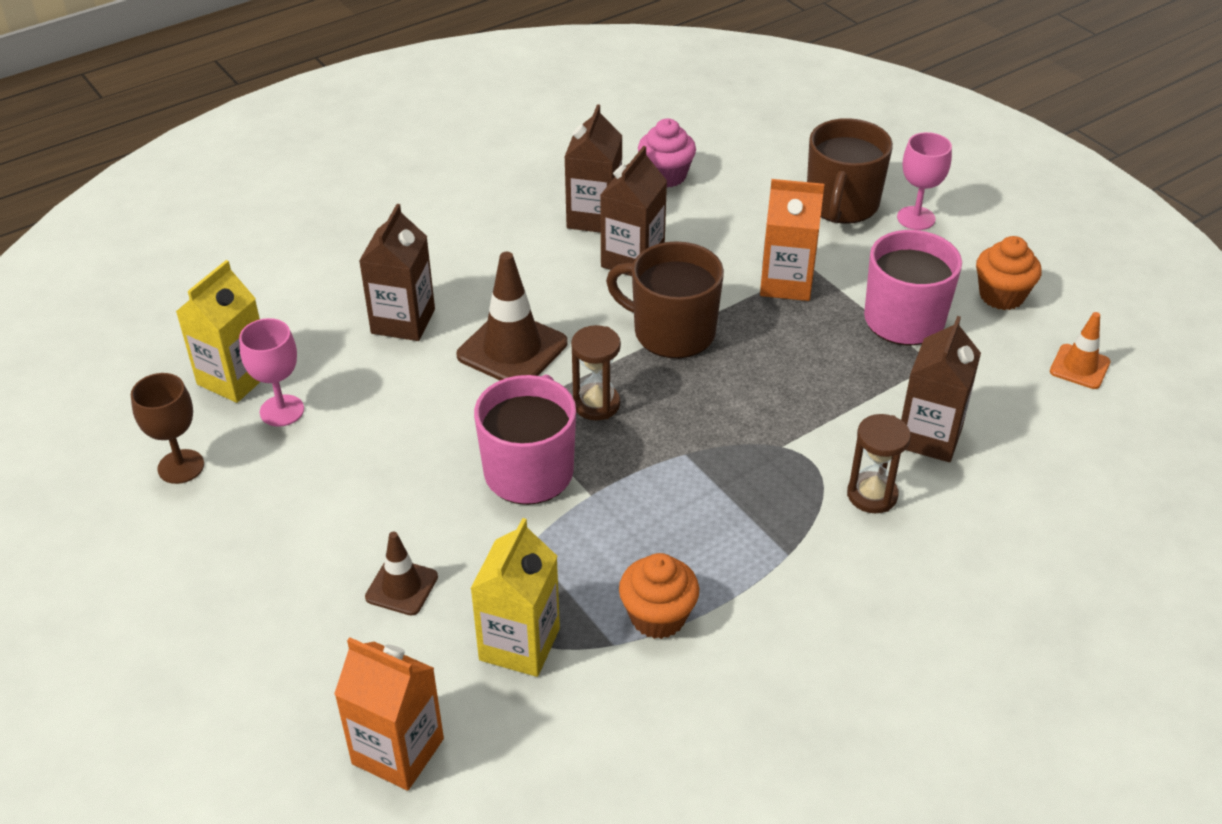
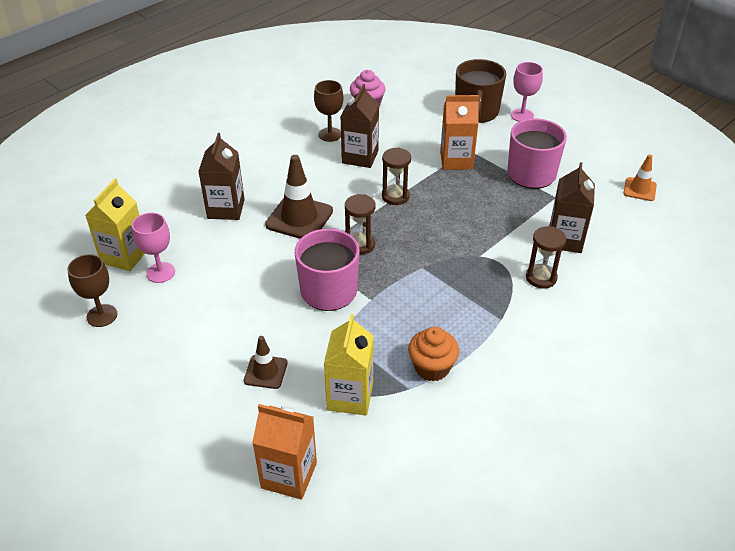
camera: 10 degrees left, 0 degrees up
brown carton [565,104,623,233] -> brown goblet [314,80,344,142]
brown mug [606,241,724,358] -> brown hourglass [382,147,411,205]
orange cupcake [976,236,1042,310] -> none

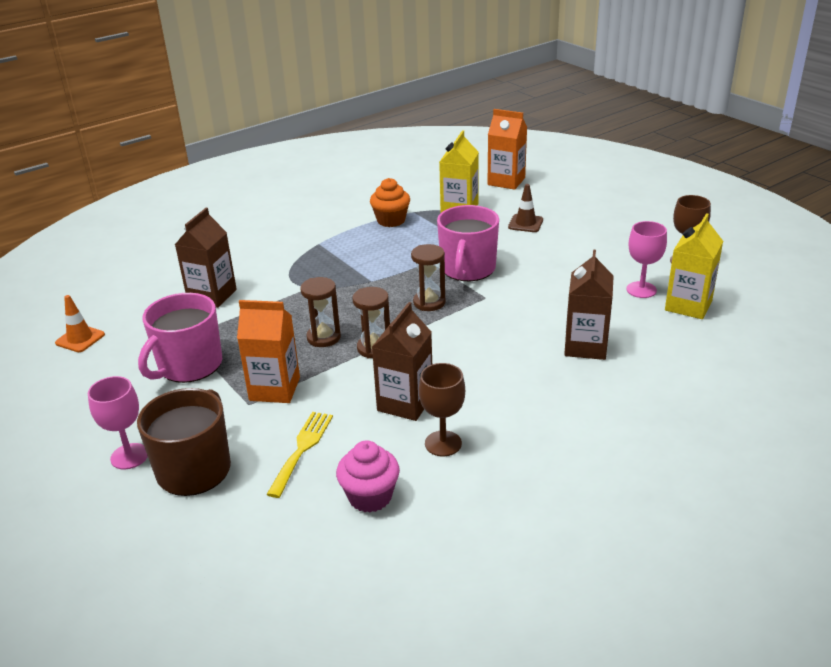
camera: 170 degrees left, 10 degrees down
brown traffic cone [265,155,333,239] -> none
brown hourglass [526,226,566,289] -> brown hourglass moved to [300,277,341,347]
none -> yellow fork [266,412,333,498]

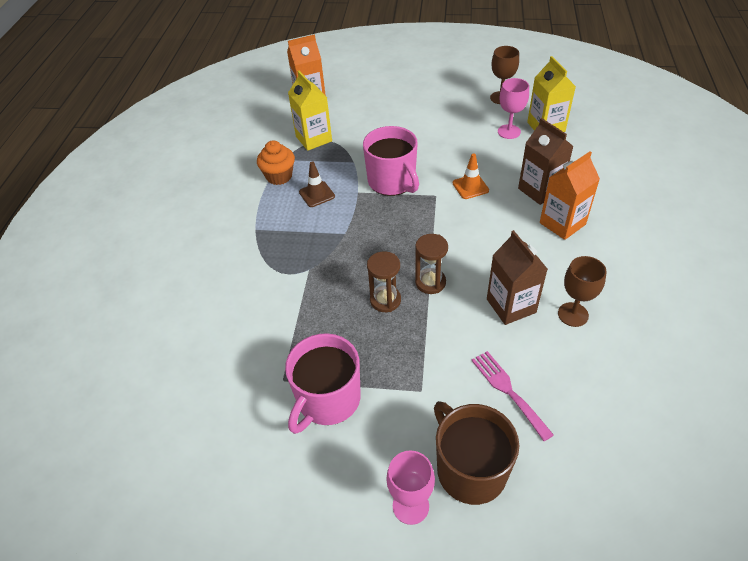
camera: 45 degrees left, 15 degrees up
orange traffic cone [55,295,105,352] -> orange traffic cone moved to [453,153,489,199]
pink mug [138,293,222,383] -> pink mug turned 45 degrees clockwise [285,333,361,434]
brown carton [175,208,237,308] -> none
orange carton [237,300,300,403] -> orange carton moved to [540,152,600,240]
yellow fork [266,412,333,498] -> pink fork [471,351,554,441]
pink cupcake [336,440,400,512] -> none
brown hourglass [411,244,446,311] -> none
brown traffic cone [508,184,543,232] -> brown traffic cone moved to [299,161,335,207]

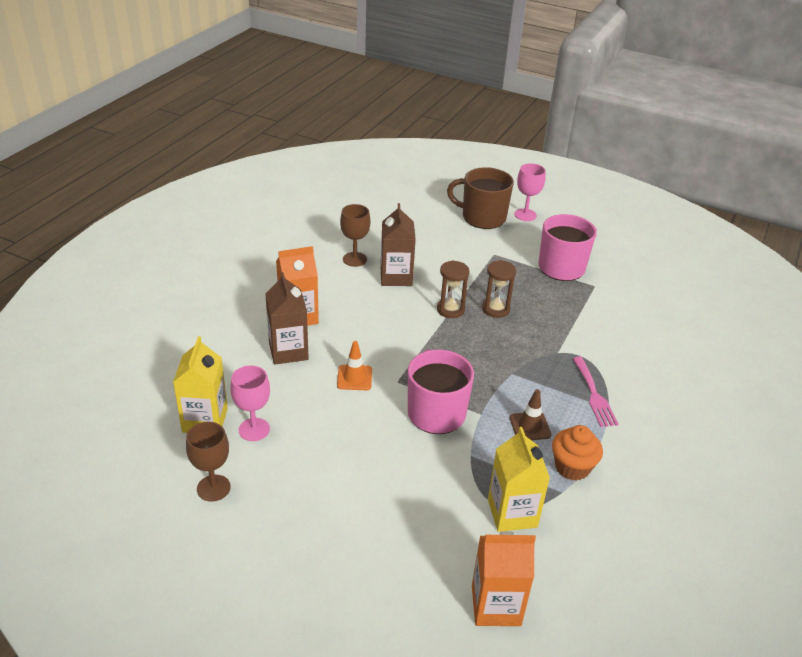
camera: 165 degrees left, 10 degrees down
brown mug [434,401,519,505] -> brown mug turned 120 degrees clockwise [447,167,514,229]
pink fork [471,351,554,441] -> pink fork moved to [572,357,619,427]

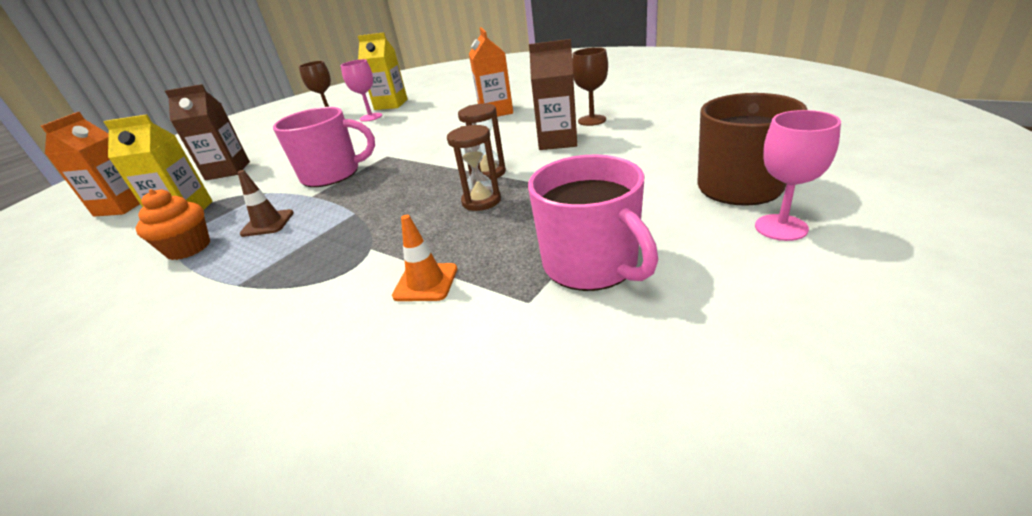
camera: 105 degrees right, 5 degrees down
brown carton [265,272,309,365] -> brown carton moved to [165,84,250,180]
orange traffic cone [337,341,372,390] -> orange traffic cone moved to [392,215,457,301]
pink fork [572,357,619,427] -> none

